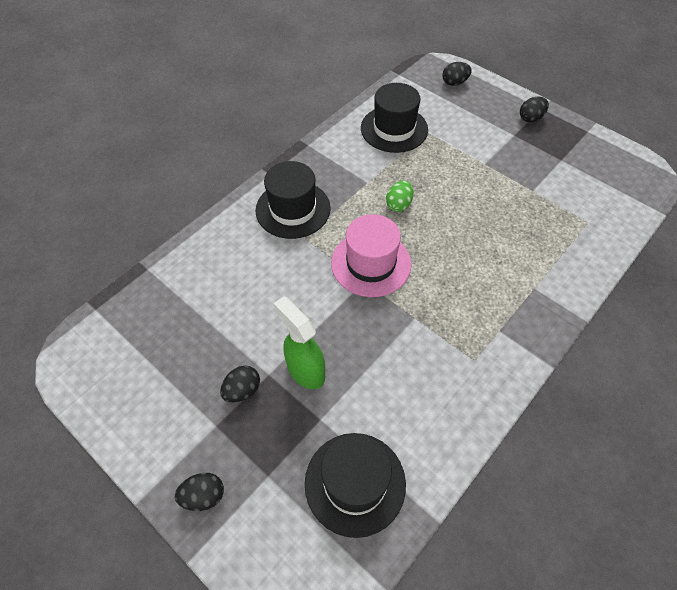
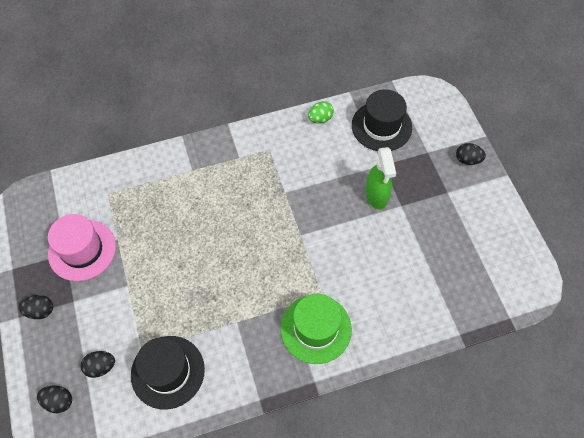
camera: 150 degrees left, 5 degrees up
black egg [220,365,260,403] -> black egg moved to [81,351,115,378]
black hat [255,161,331,239] -> green hat [280,294,352,364]
pink hat [331,214,411,297] -> pink hat moved to [48,214,116,281]
green egg [386,180,413,212] -> green egg moved to [308,101,334,123]

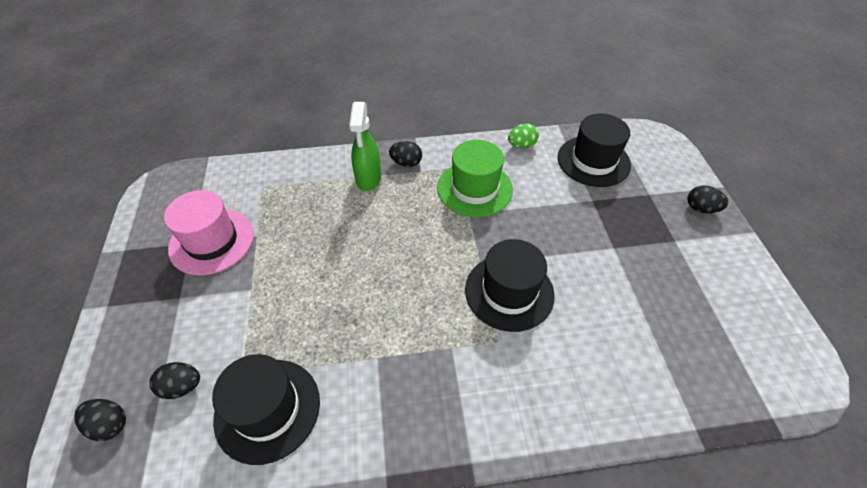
camera: 10 degrees right, 10 degrees down
black egg [18,295,53,319] -> black egg moved to [389,141,422,167]
green hat [280,294,352,364] -> green hat moved to [437,140,513,217]
green spray bottle [366,147,396,210] -> green spray bottle moved to [349,102,381,191]
none -> black hat [465,239,554,332]

